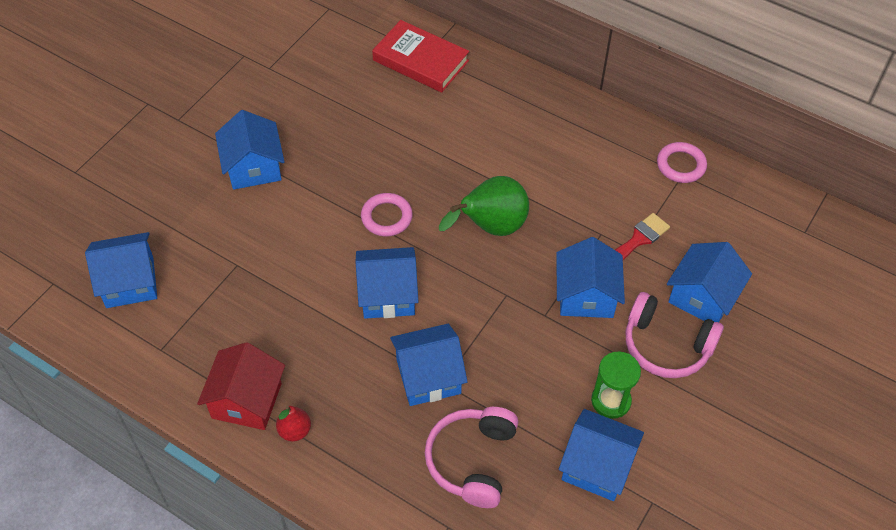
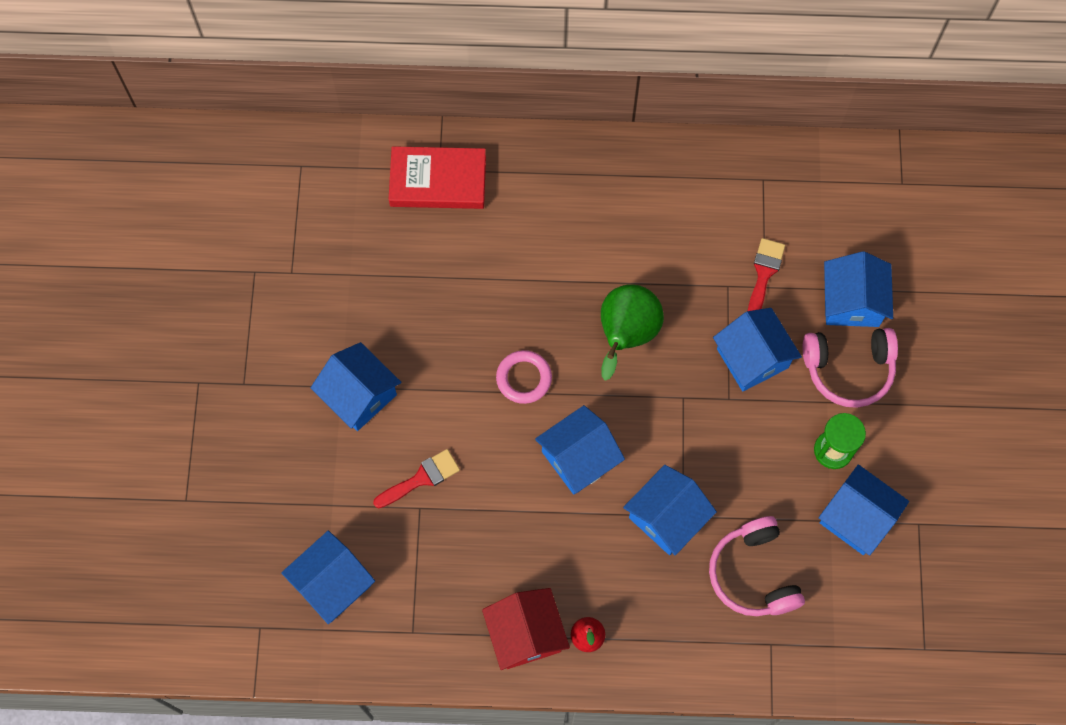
camera: 30 degrees left, 15 degrees up
blue house [559,409,644,501] -> blue house turned 45 degrees clockwise [819,465,909,556]
pink ring [657,142,707,183] -> none
none -> red brush [373,449,460,508]

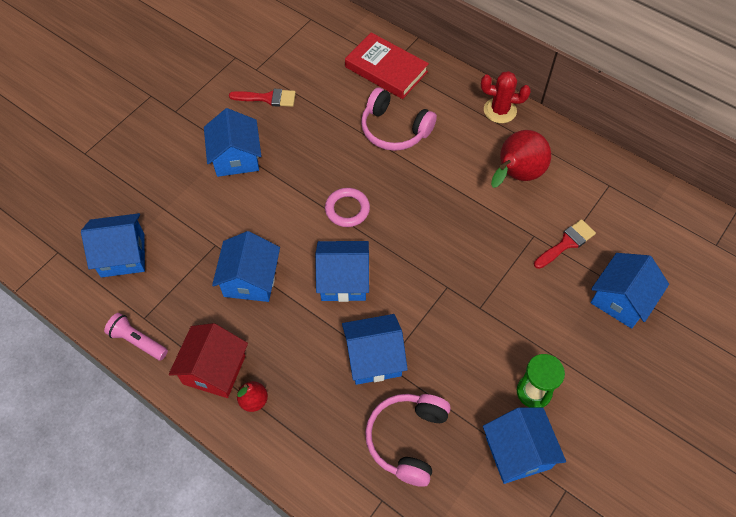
camera: 35 degrees right, 10 degrees down
red brush [373,449,460,508] -> red brush moved to [229,89,296,107]
green pear [601,284,664,380] -> none
blue house [713,308,802,391] -> blue house moved to [212,231,280,302]
pink headphones [803,328,898,408] -> pink headphones moved to [361,87,437,151]
none -> pink flashlight [104,313,168,361]
none -> red cactus [481,71,531,123]
none -> red pear [491,130,551,188]

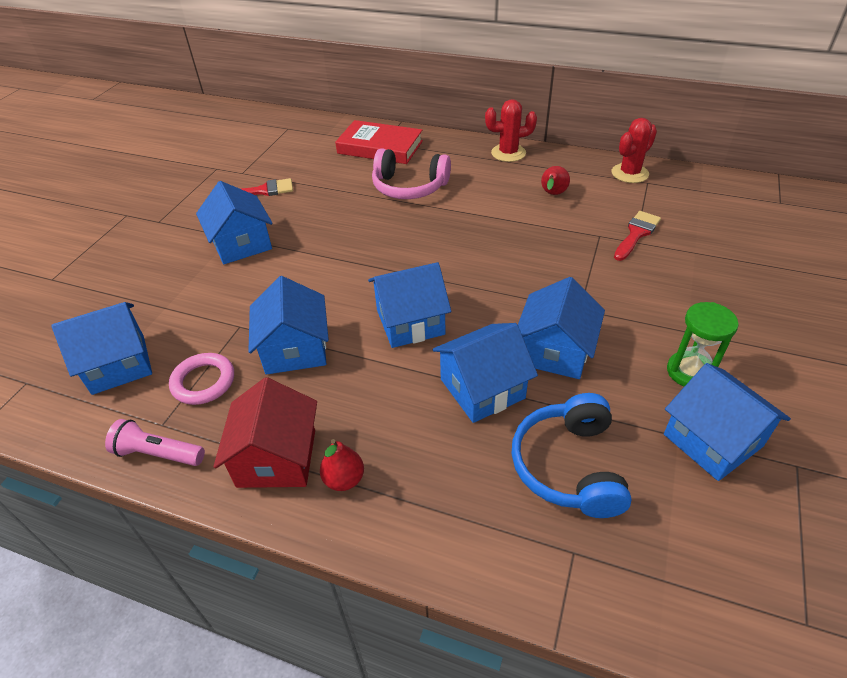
camera: 15 degrees left, 15 degrees down
pink ring [325,188,370,227] -> pink ring moved to [169,353,234,405]
pink headphones [365,394,451,487] -> blue headphones [512,393,632,518]
red pear [491,130,551,188] -> red pear [541,166,570,195], size x0.52
blue house [591,253,669,329] -> blue house moved to [518,277,605,379]
none -> red cactus [612,118,657,183]

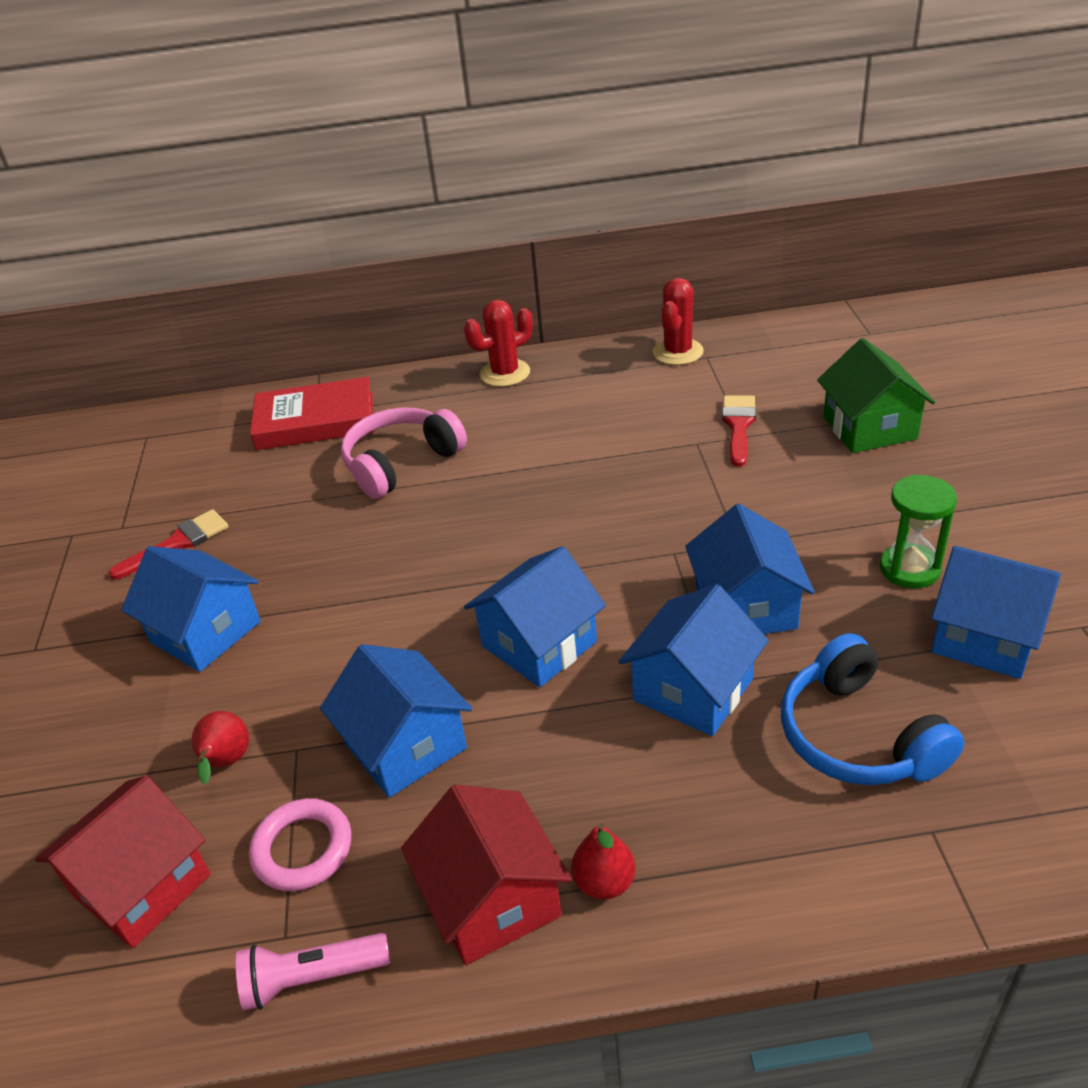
camera: 25 degrees left, 5 degrees down
blue house [51,302,152,395] -> red house [35,776,211,948]
pink headphones [372,148,451,199] -> pink headphones turned 150 degrees clockwise [341,407,467,499]
red pear [541,166,570,195] -> red pear moved to [192,711,249,785]
none -> green house [817,338,935,453]

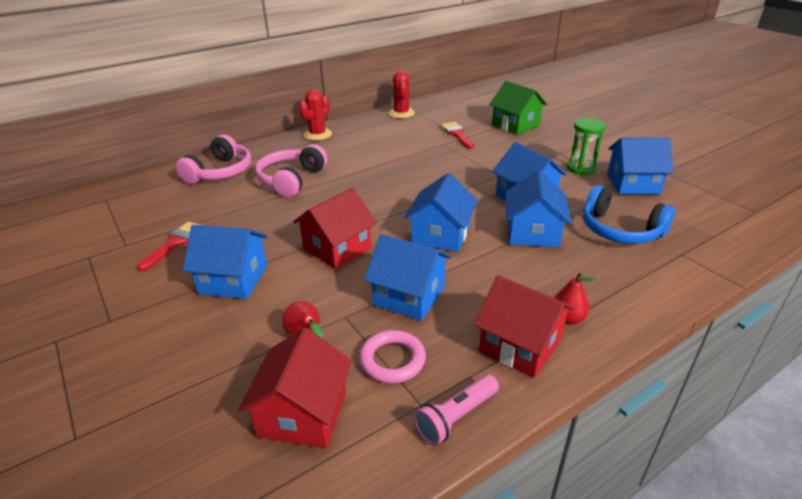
camera: 30 degrees left, 5 degrees down
red book [250,377,374,450] -> pink headphones [175,134,251,184]
none -> red house [293,188,377,269]

